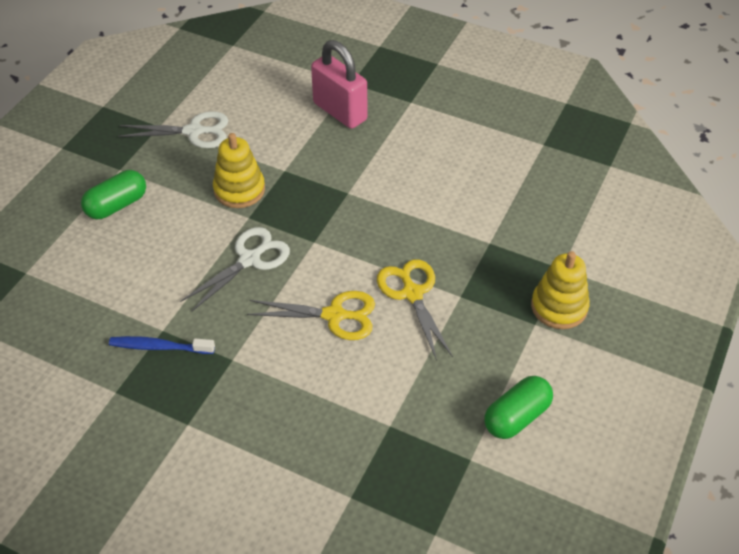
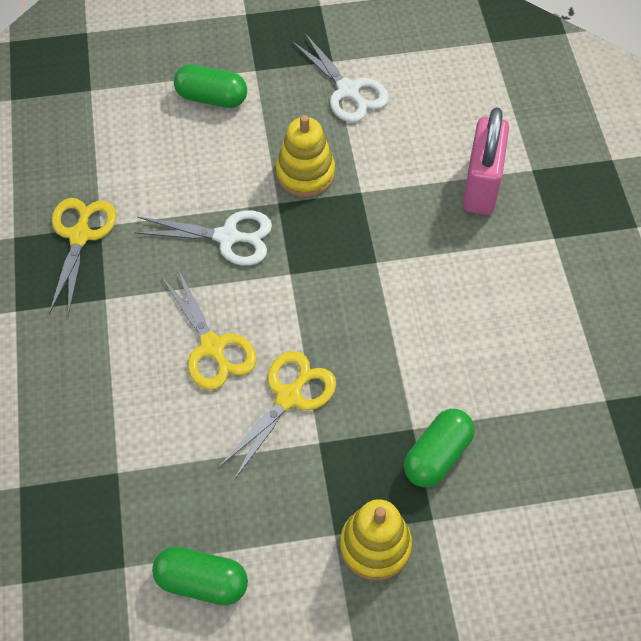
camera: 55 degrees right, 10 degrees up
blue toothbrush [109,336,215,354] -> yellow scissors [49,198,116,316]
none -> green capsule [404,409,475,487]

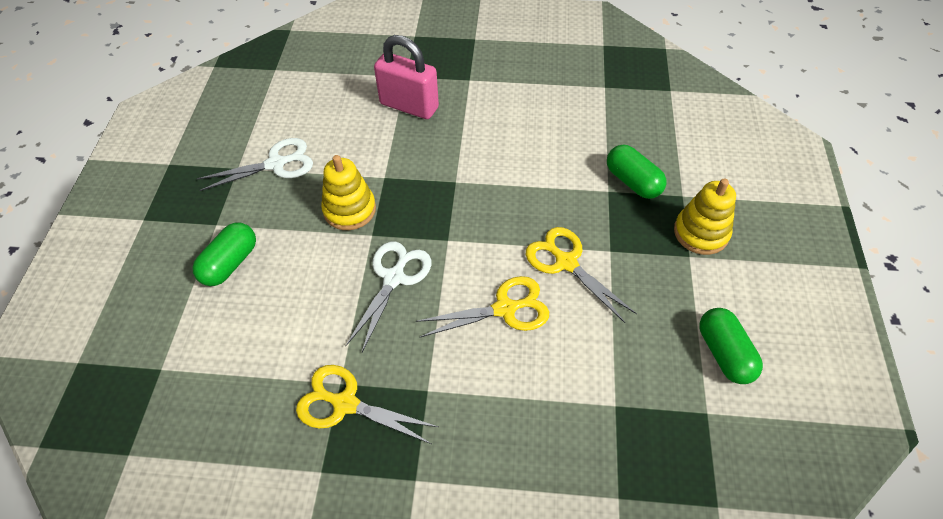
camera: 75 degrees left, 5 degrees down
green capsule [152,546,248,605] -> green capsule turned 45 degrees counterclockwise [699,308,763,384]

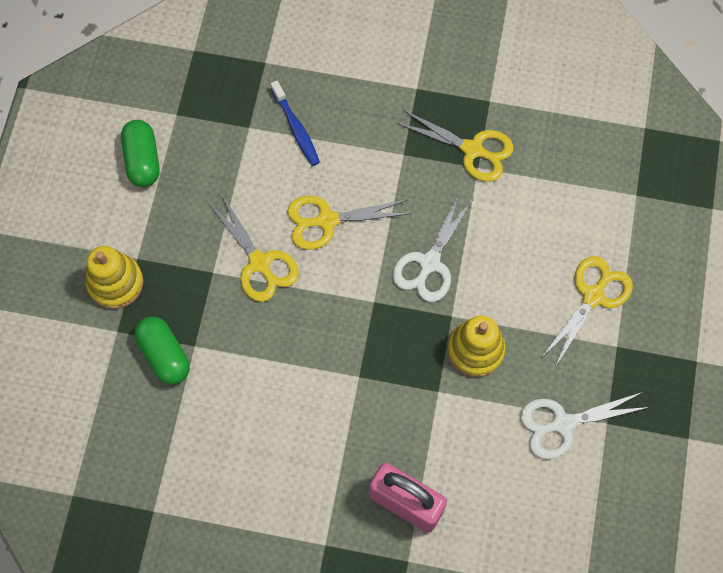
camera: 175 degrees left, 15 degrees up
green capsule [192,223,256,286] -> yellow scissors [541,256,633,367]
none -> blue toothbrush [271,81,320,166]

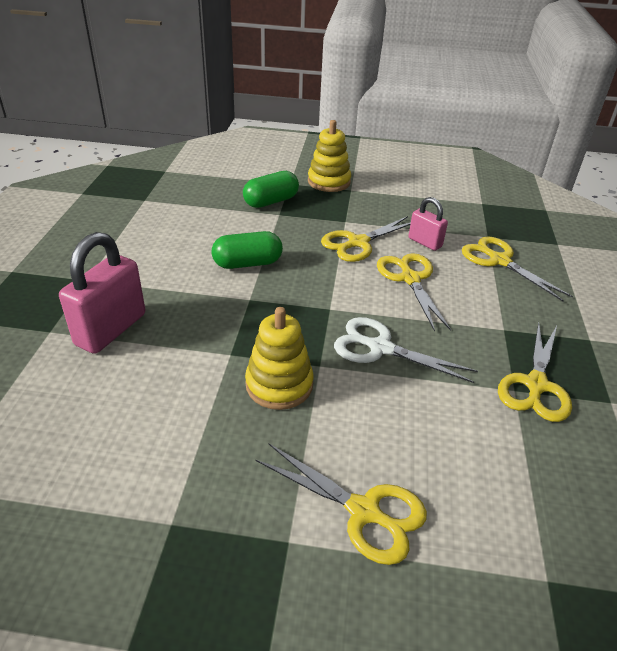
camera: 85 degrees right, 30 degrees down
green capsule [121,120,160,187] -> green capsule moved to [212,231,283,269]
blue toothbrush [271,81,320,166] -> yellow scissors [462,237,573,302]
white scissors [520,392,650,459] -> none
none -> pink padlock [408,197,448,251]

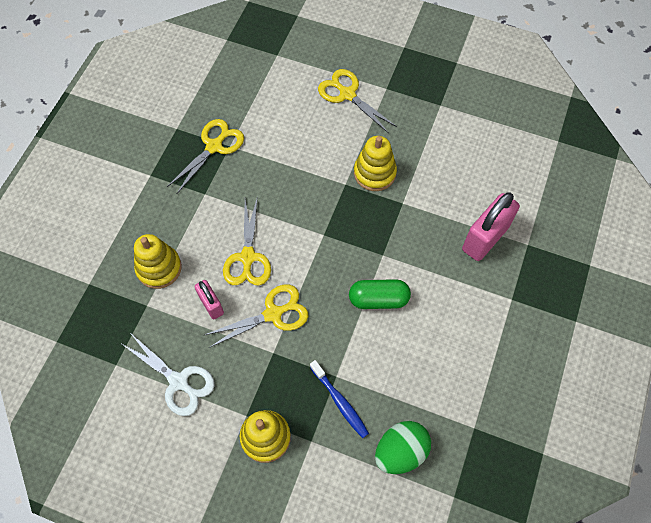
camera: 165 degrees left, 25 degrees up
green capsule [243,171,299,208] -> blue toothbrush [310,360,369,438]
white scissors [334,317,478,383] -> white scissors moved to [120,334,215,416]
yellow scissors [462,237,573,302] -> yellow stacking toy [134,234,182,289]
none -> green egg [375,421,431,474]

